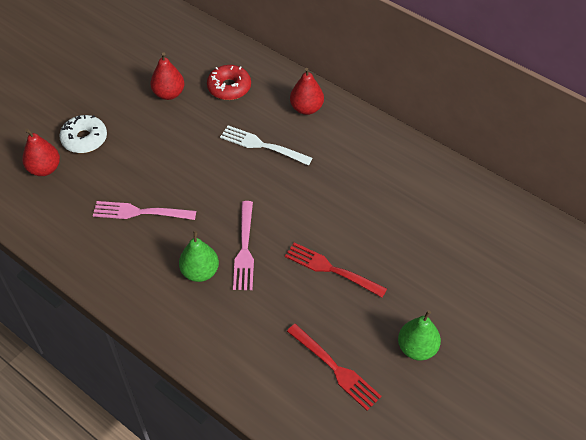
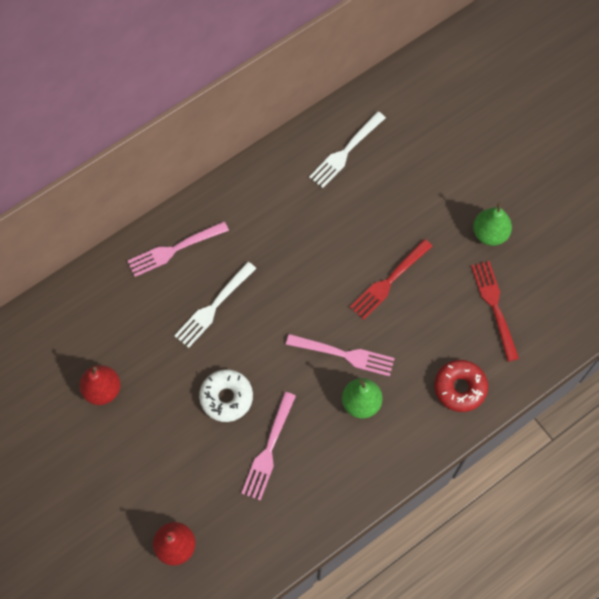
camera: 75 degrees left, 15 degrees up
white donut [59,115,107,153] -> white donut moved to [199,370,253,422]
red donut [207,65,251,100] -> red donut moved to [434,360,488,412]
red fork [287,324,382,411] -> red fork turned 75 degrees counterclockwise [471,261,519,362]
red pear [290,68,324,115] -> pink fork [128,221,229,277]
none -> white fork [309,112,386,188]

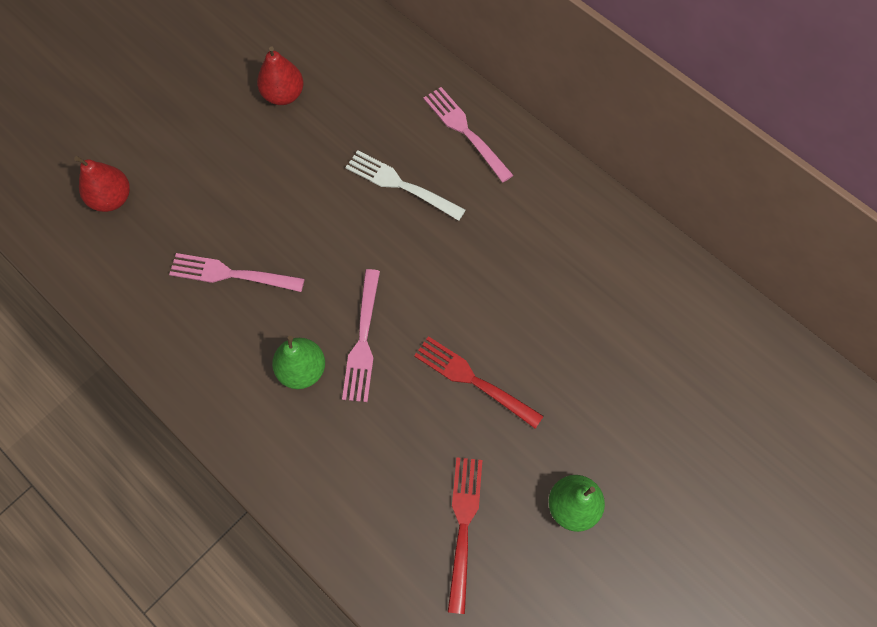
camera: 80 degrees right, 0 degrees up
white donut [199,370,253,422] -> none
white fork [309,112,386,188] -> none
red donut [434,360,488,412] -> none
red fork [471,261,519,362] -> red fork turned 60 degrees counterclockwise [448,457,482,614]

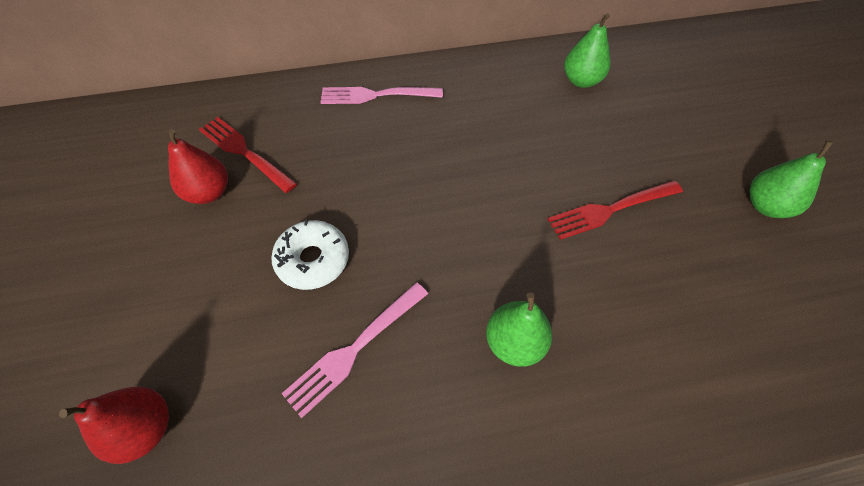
camera: 55 degrees left, 10 degrees down
pink fork [342,269,380,402] -> none
white fork [346,150,466,221] -> none
red fork [448,457,482,614] -> red fork moved to [199,117,297,193]
none -> white donut [271,219,349,290]
none -> green pear [564,13,610,88]

